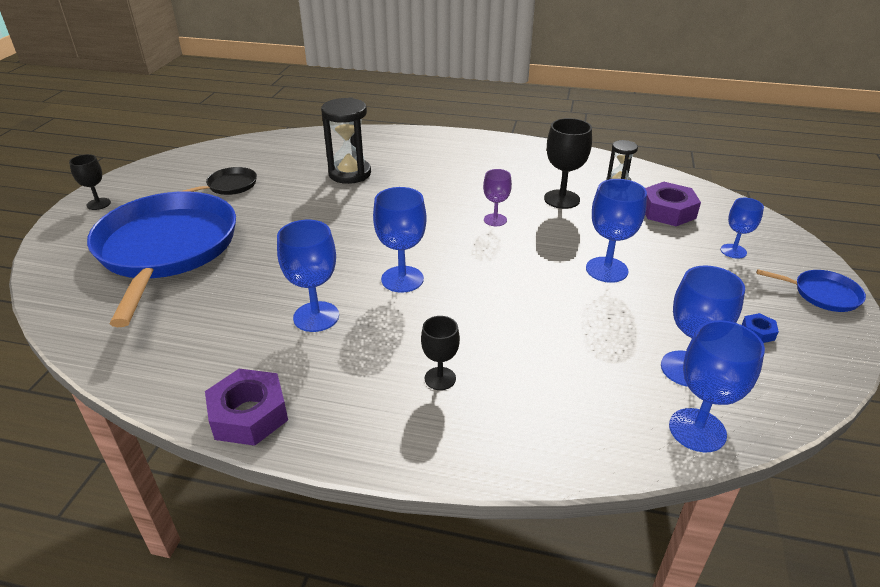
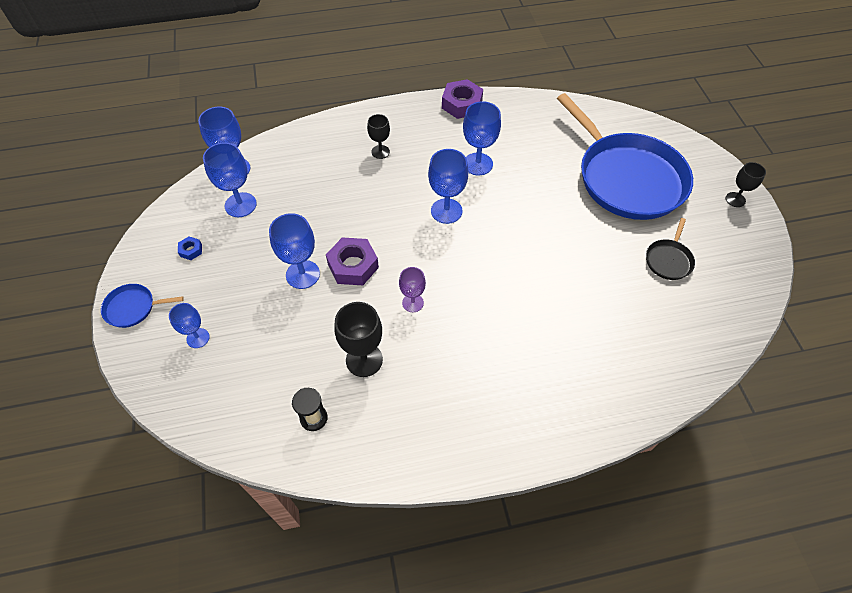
camera: 155 degrees right, 20 degrees up
black hourglass [321,97,371,184] -> none
purple nut [645,182,701,226] -> purple nut moved to [326,237,379,285]

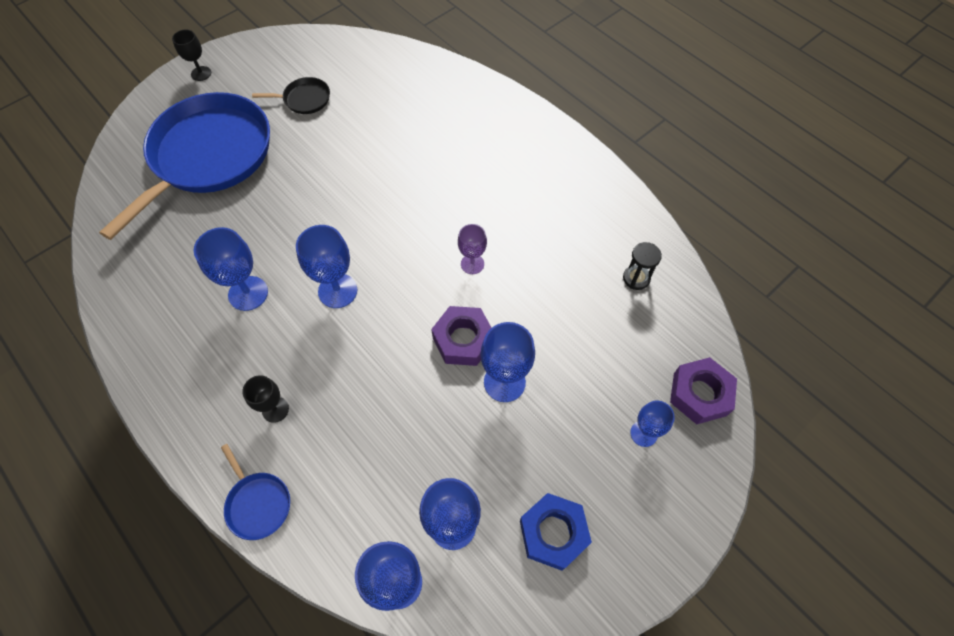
camera: 120 degrees left, 5 degrees up
blue pan [101,284,184,328] -> blue pan moved to [221,444,290,540]
blue nut [178,237,202,260] -> blue nut [520,493,592,571], size x2.09
black goblet [335,302,383,377] -> none
purple nut [442,79,483,119] -> purple nut moved to [670,357,737,424]

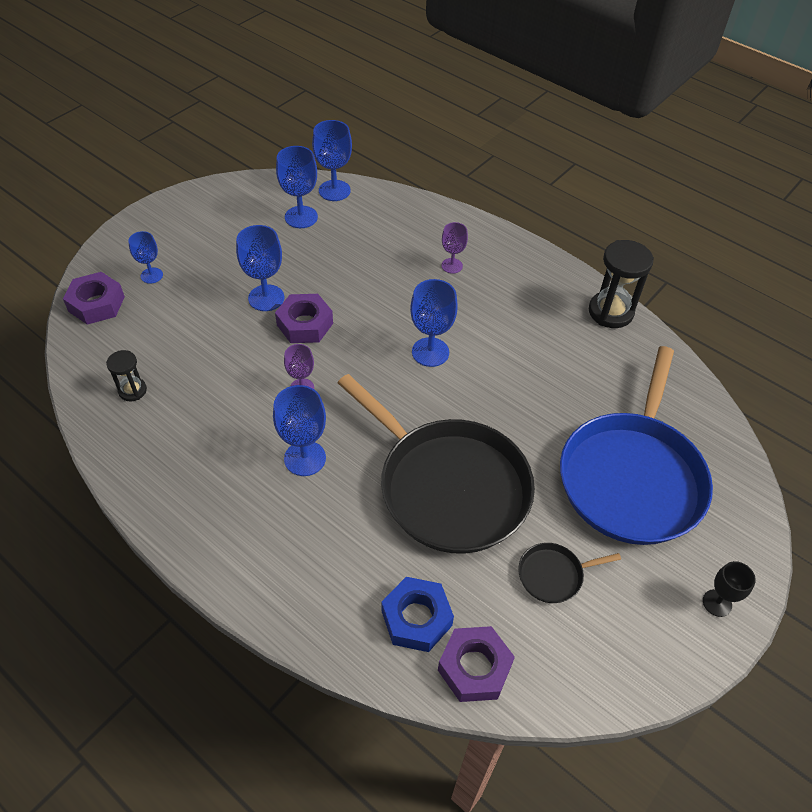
camera: 170 degrees right, 10 degrees down
blue goblet [194,227,268,311] -> blue goblet moved to [273,385,326,476]
blue pan [221,444,290,540] -> none
black goblet [242,375,289,423] -> purple goblet [442,222,468,274]
blue nut [520,493,592,571] -> blue nut moved to [382,577,454,652]
none -> black pan [338,374,535,554]
none -> purple nut [438,626,515,702]
none -> black hourglass [589,240,654,328]

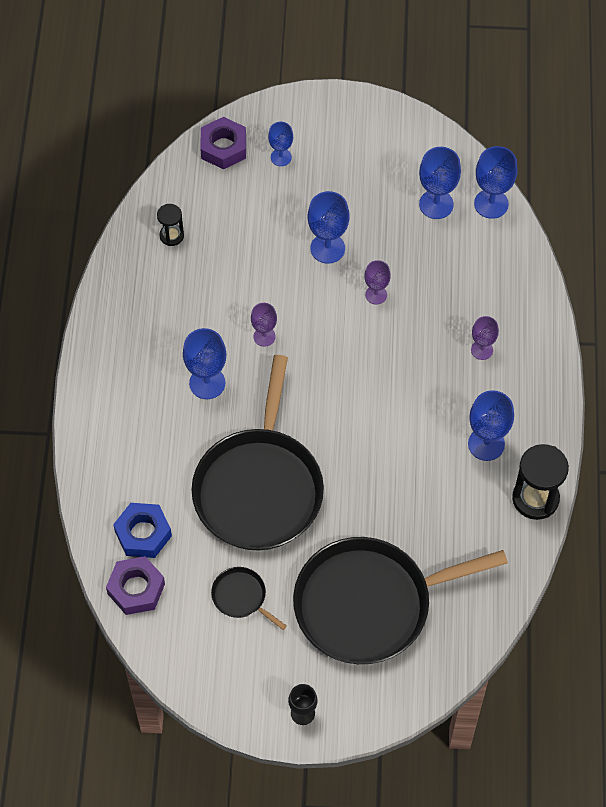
camera: 55 degrees right, 10 degrees up
purple nut [275,294,333,343] -> none
blue goblet [410,279,458,367] -> blue goblet moved to [468,390,514,461]
blue pan [560,346,713,545] -> black pan [293,537,508,664]
none -> purple goblet [364,260,391,304]

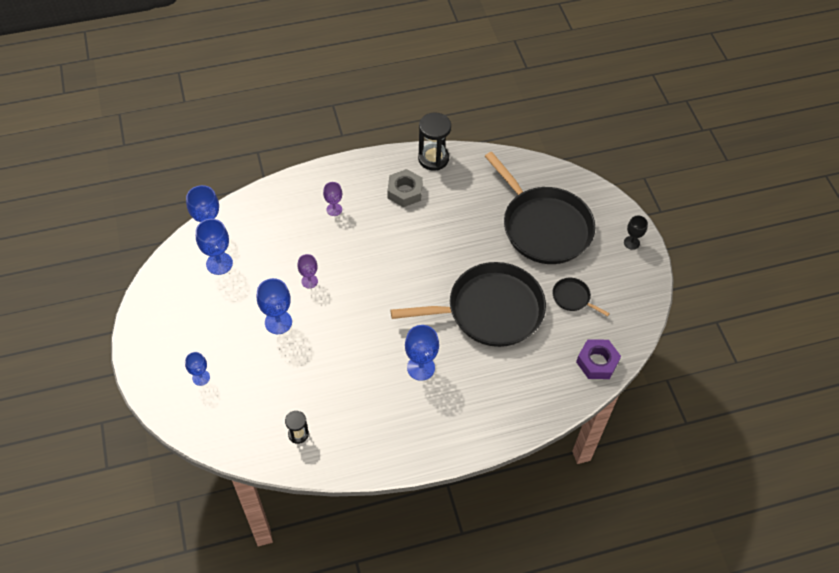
camera: 110 degrees left, 5 degrees down
blue nut [113,503,172,558] -> none
purple nut [200,117,246,170] -> none
black pan [211,567,287,630] -> black pan turned 105 degrees clockwise [552,278,610,316]
purple goblet [251,303,277,347] -> none
blue goblet [468,390,514,461] -> grey nut [388,169,423,207]

